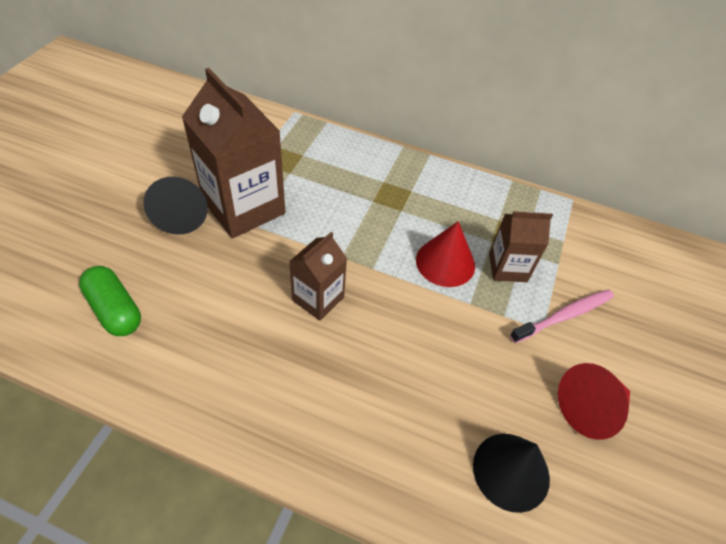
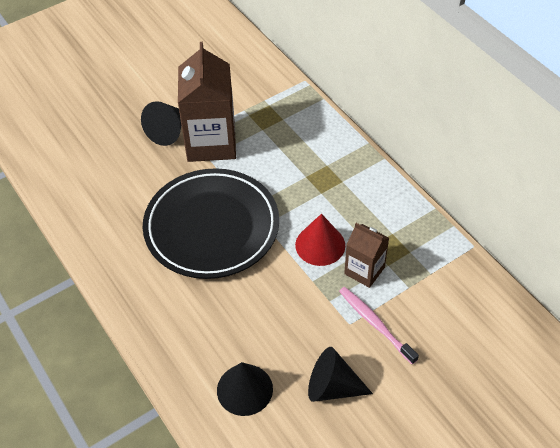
camera: 40 degrees right, 0 degrees up
green capsule [79,266,141,336] -> none
brown carton [289,232,347,321] -> black plate [143,168,279,279]
pink toothbrush [510,289,614,343] -> pink toothbrush turned 135 degrees counterclockwise [339,287,419,364]
red cone [558,363,630,440] -> black cone [308,347,373,402]

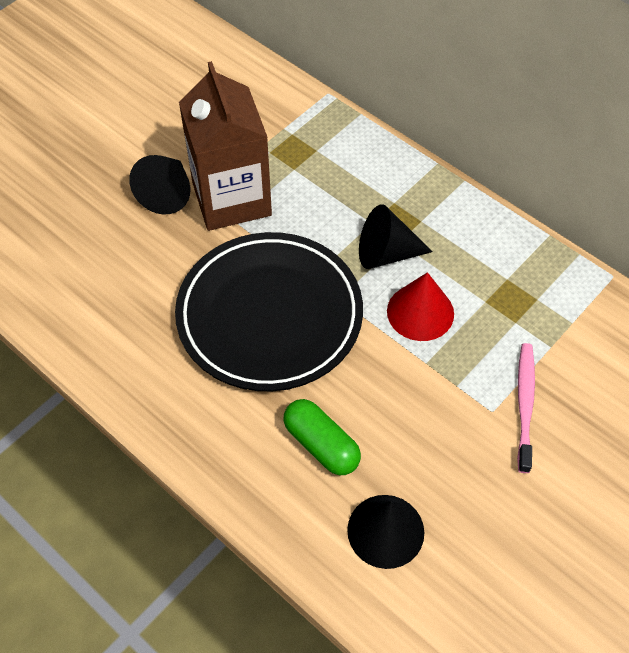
camera: 15 degrees left, 5 degrees up
black cone [308,347,373,402] -> black cone moved to [359,204,433,269]
pink toothbrush [339,287,419,364] -> pink toothbrush turned 60 degrees clockwise [517,343,535,473]
brown carton [344,223,389,288] -> none
none -> green capsule [283,399,361,475]

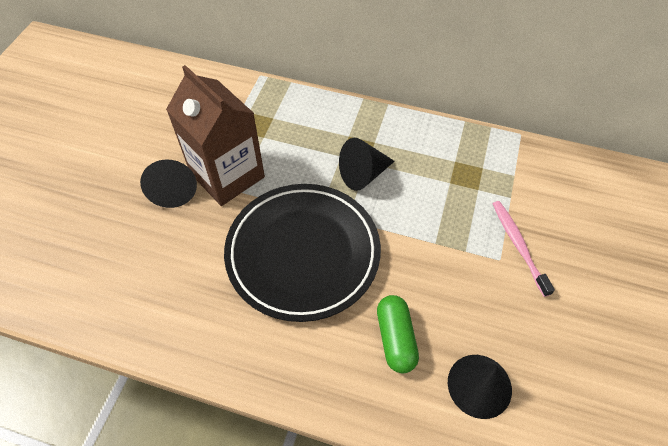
camera: 25 degrees left, 0 degrees up
green capsule [283,399,361,475] -> green capsule turned 60 degrees clockwise [377,295,419,373]
red cone [387,272,454,341] -> none

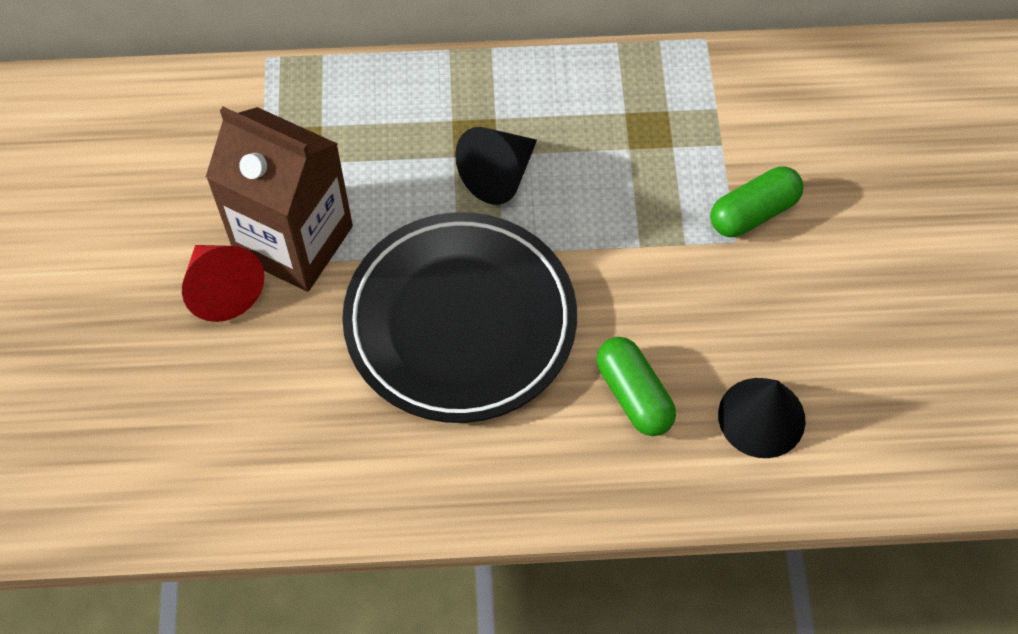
camera: 20 degrees left, 5 degrees up
black cone [140,159,197,208] -> red cone [182,245,264,322]
pink toothbrush [492,201,555,297] -> green capsule [710,166,804,237]

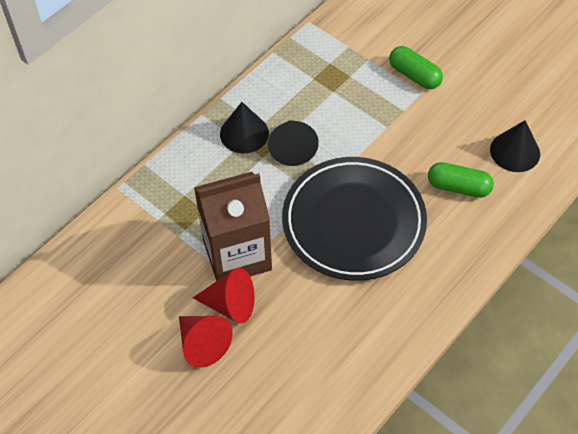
camera: 45 degrees left, 5 degrees down
green capsule [710,166,804,237] -> green capsule turned 60 degrees counterclockwise [389,46,443,89]
none -> red cone [179,316,233,368]
none -> black cone [220,102,269,153]

